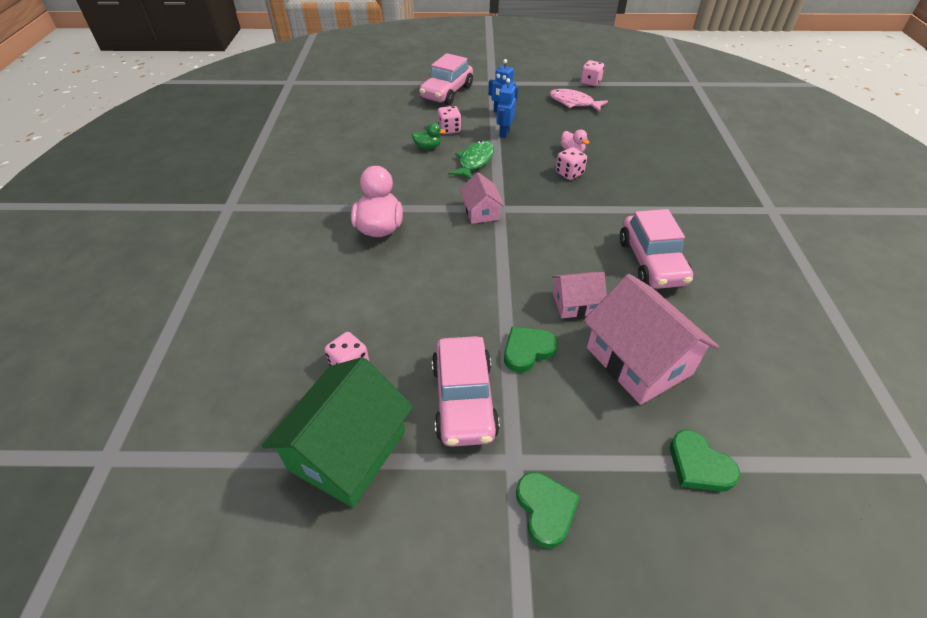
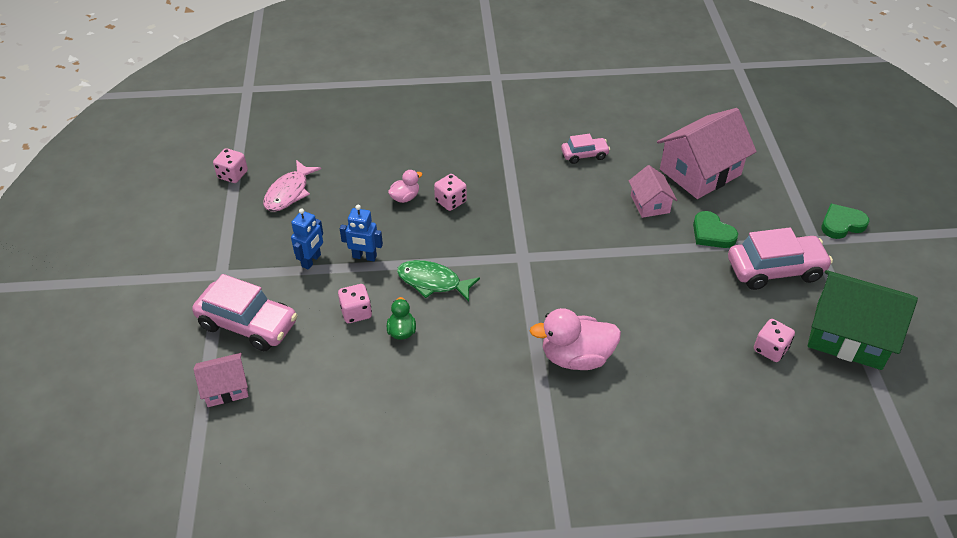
camera: 95 degrees left, 0 degrees up
pink house [460,172,504,224] -> pink house moved to [193,353,248,407]
pink car [620,209,693,289] -> pink car [561,134,610,164], size x0.54
green heart [670,430,740,492] -> none

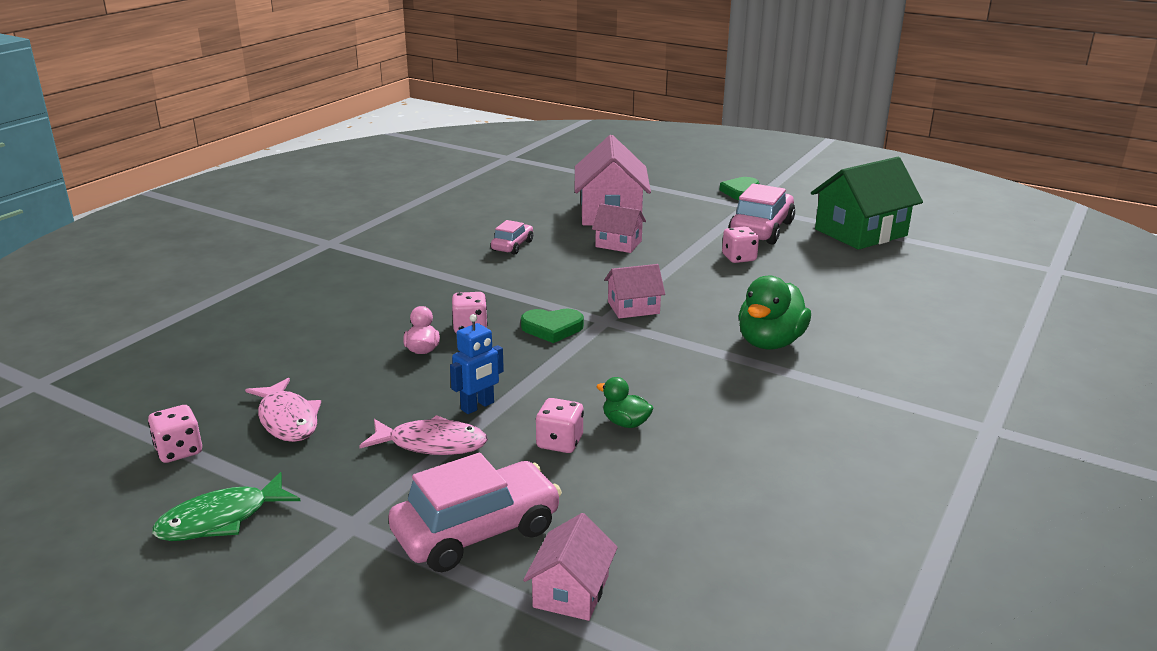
camera: 55 degrees left, 20 degrees down
blue robot [291,209,323,270] -> pink fish [359,415,488,455]
green fish [397,260,480,302] -> green fish moved to [152,472,301,541]
pink duck [530,308,621,370] -> green duck [739,276,811,350]
green heart [693,211,738,248] -> green heart moved to [521,309,584,343]
pink dice [754,319,795,362] -> pink dice moved to [722,226,759,263]
none -> pink house [605,264,665,318]

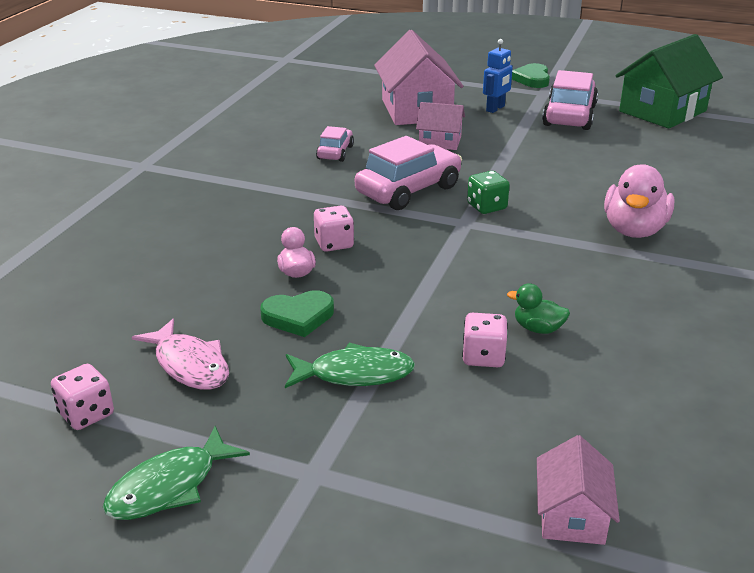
camera: 10 degrees left, 5 degrees up
pink fish [359,415,488,455] -> green fish [285,343,415,388]
pink car [388,453,562,572] -> pink car moved to [355,136,462,210]
blue robot [450,314,504,414] -> blue robot moved to [483,39,513,113]
green heart [521,309,584,343] -> green heart moved to [260,290,334,337]
pink house [605,264,665,318] -> green dice [467,171,510,214]
pink dice [722,226,759,263] -> none
green duck [739,276,811,350] -> pink duck [604,164,675,238]

